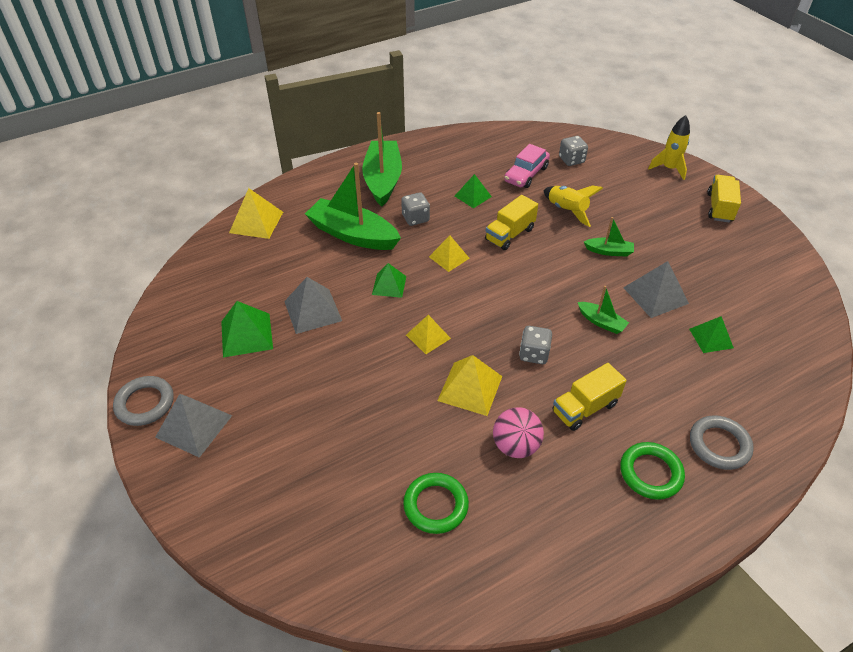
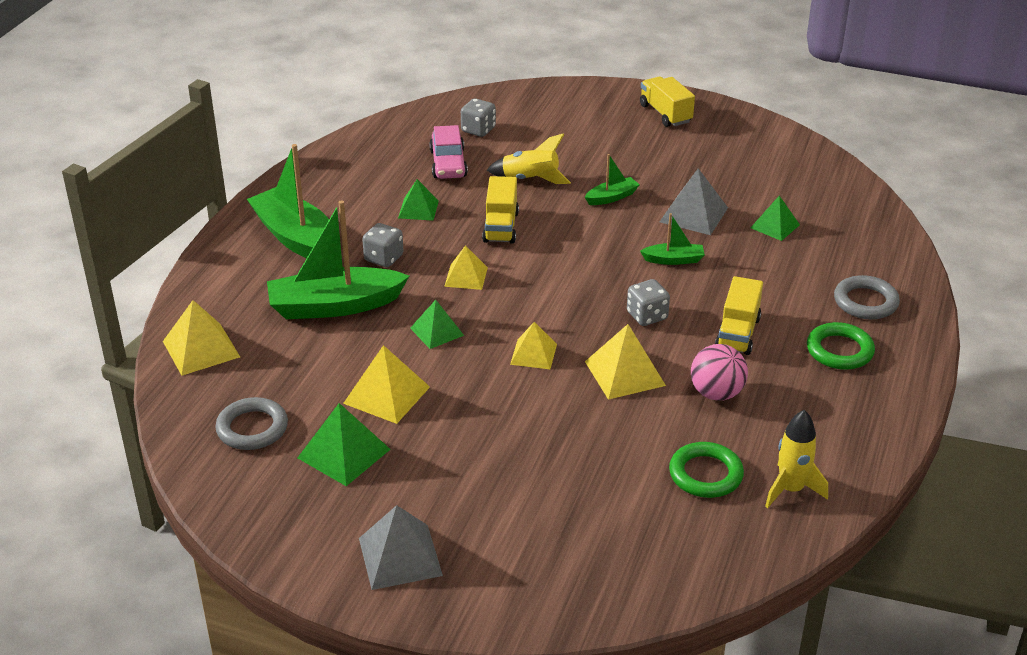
camera: 40 degrees left, 10 degrees down
grey ring [113,376,174,426] -> grey ring moved to [215,397,288,450]
grey pyramid [284,277,342,334] -> yellow pyramid [343,345,430,424]
yellow rocket [648,115,690,180] -> yellow rocket moved to [765,410,828,508]

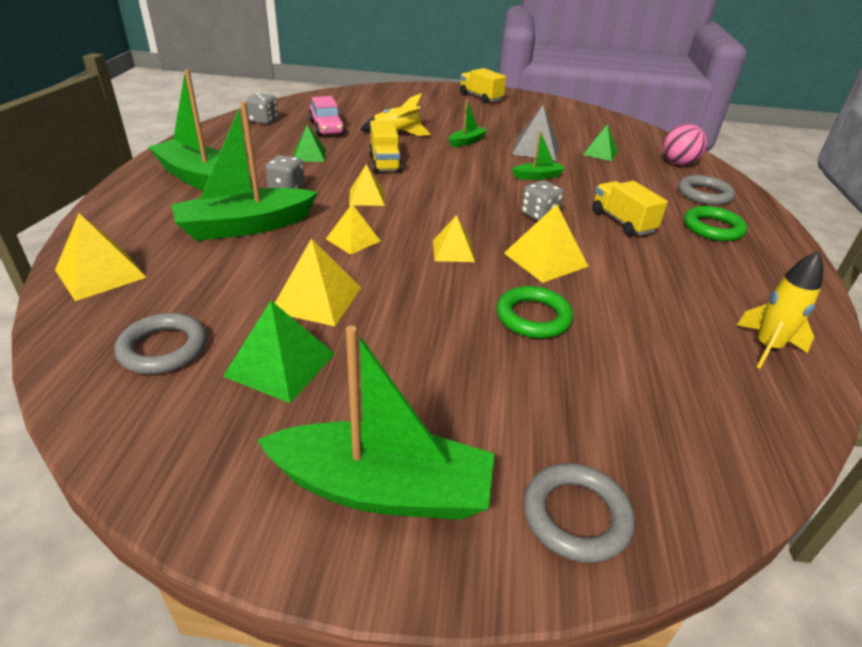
camera: 15 degrees left, 0 degrees up
grey pyramid [359,505,443,590] -> green boat [257,325,495,520]
green pyramid [410,300,464,349] -> yellow pyramid [326,204,381,255]
grey dice [461,98,496,137] -> grey dice moved to [246,93,278,124]
green ring [669,442,744,498] -> green ring moved to [497,286,573,338]
pink ball [691,344,748,401] -> pink ball moved to [663,123,707,165]
yellow truck [715,276,763,355] -> yellow truck turned 150 degrees clockwise [592,181,668,236]
none -> grey ring [523,463,635,563]

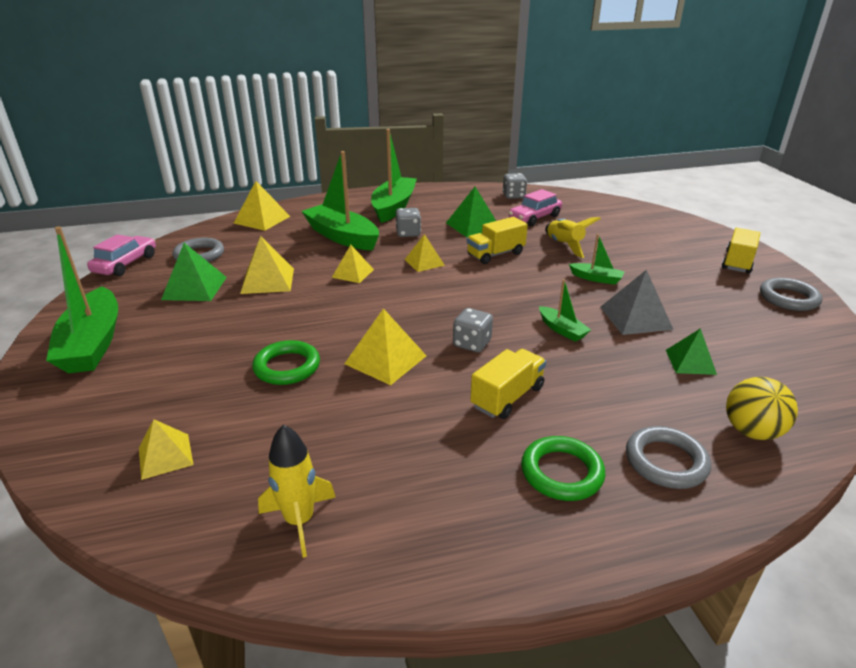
camera: 70 degrees right, 5 degrees down
green pyramid [294,125,326,162] -> green pyramid [446,187,496,237], size x1.50
yellow pyramid [433,215,475,262] -> yellow pyramid moved to [139,419,193,480]
grey ring [523,463,635,563] -> grey ring moved to [760,278,822,311]
pink ball [663,123,707,165] -> yellow ball [726,377,798,440]
none -> pink car [87,234,156,276]

